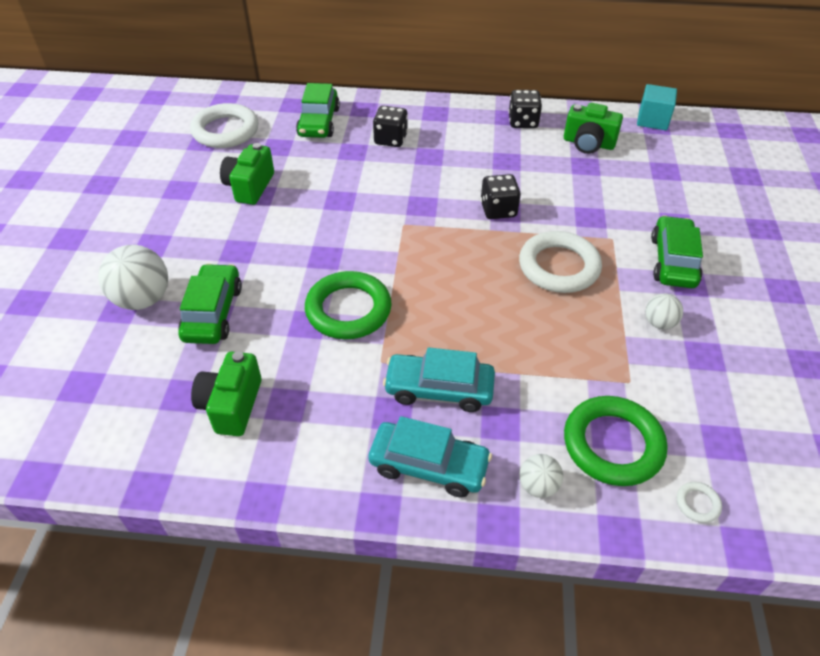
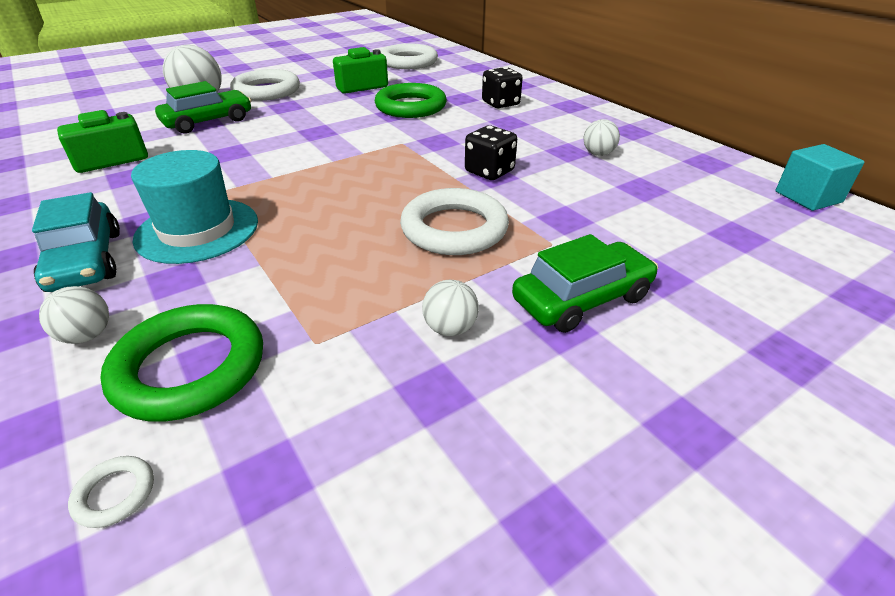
camera: 50 degrees right, 10 degrees down
green car [296,83,340,138] -> none
green ring [305,271,391,339] -> green ring moved to [375,83,447,118]
turquoise car [383,347,495,412] -> turquoise hat [131,150,258,264]
black dice [509,90,542,128] -> none
green camera [564,103,623,154] -> none
none -> white ring [230,69,300,101]
none -> white ball [583,119,620,156]

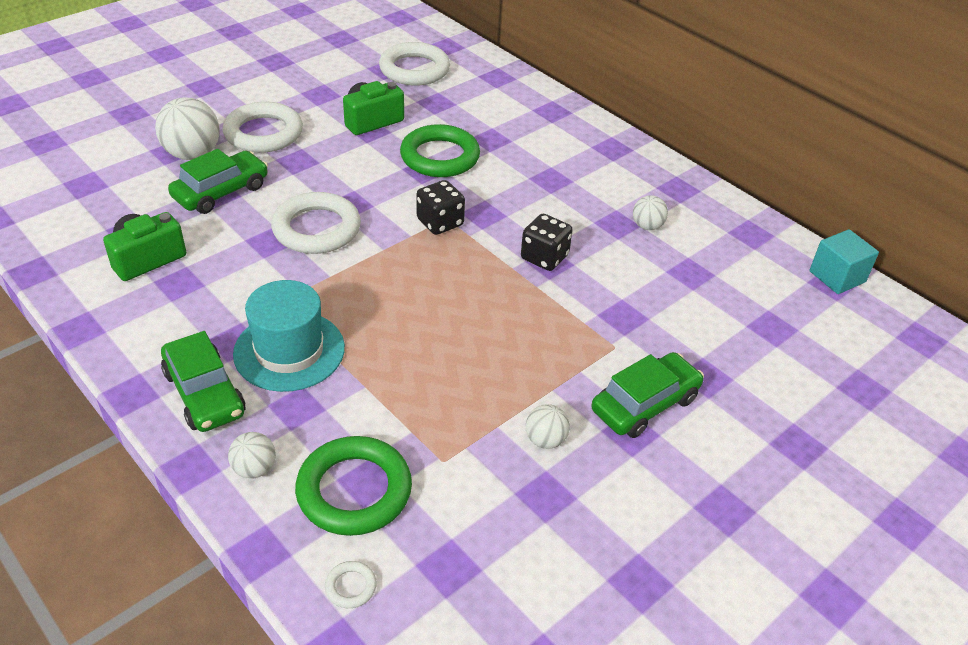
camera: 10 degrees left, 5 degrees up
turquoise car [32,192,120,292] -> green car [161,331,245,432]
white ring [400,188,509,255] -> white ring moved to [271,192,361,254]
black dice [482,67,523,108] -> black dice moved to [417,180,465,235]

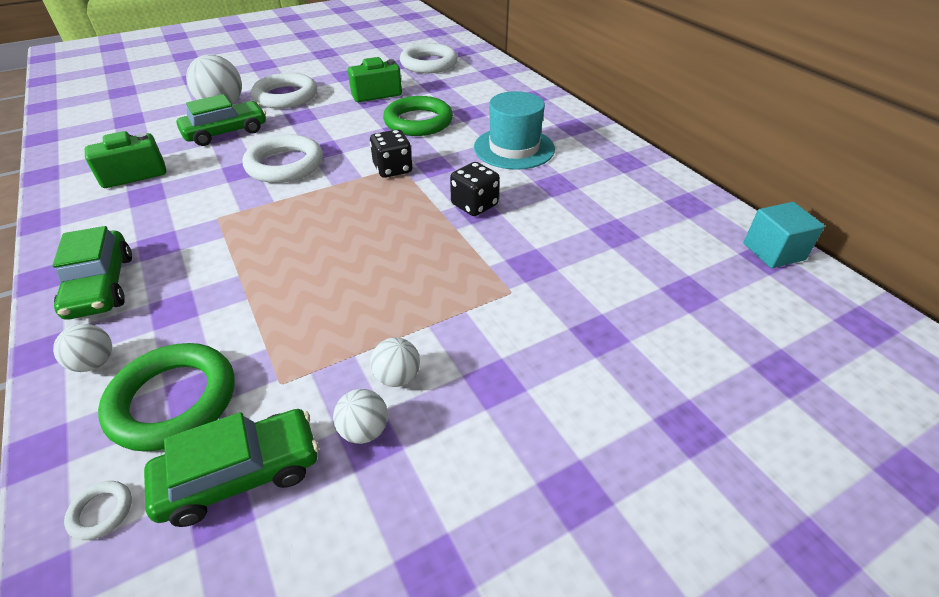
camera: 15 degrees right, 0 degrees up
turquoise hat [233,280,345,392] -> turquoise hat moved to [474,91,555,170]
green car [591,352,704,438] -> green car moved to [144,409,319,527]
white ball [633,195,668,230] -> white ball moved to [333,389,388,444]

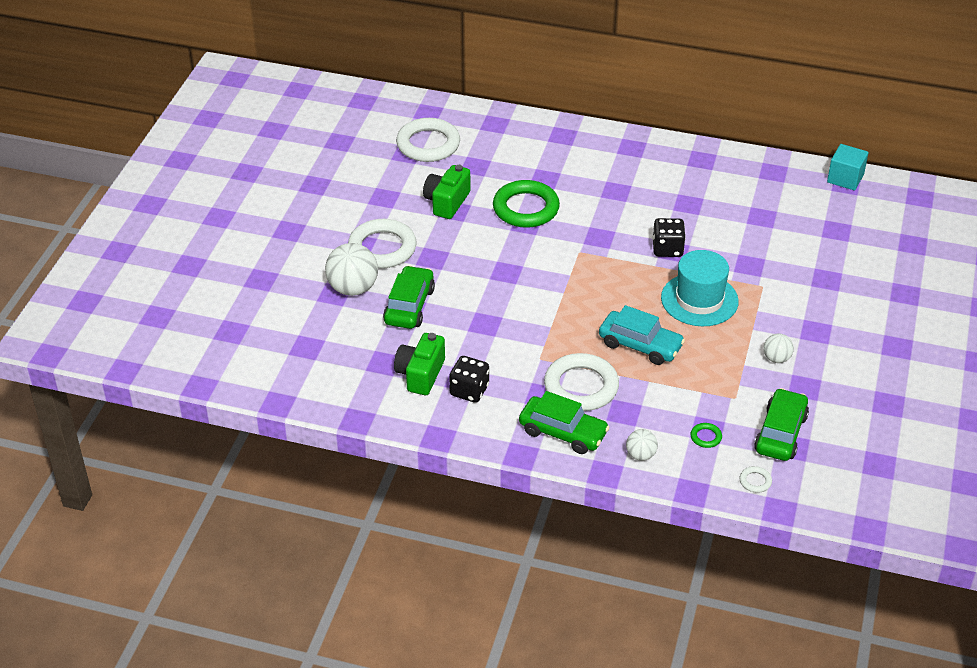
camera: 45 degrees left, 0 degrees up
green ring [98,343,234,452] -> green ring [690,423,722,448], size x0.41
white ring [243,134,323,183] -> white ring moved to [544,353,619,411]
white ball [333,389,388,444] -> none
black dice [370,129,412,178] -> black dice moved to [449,356,489,403]
turquoise hat [474,91,555,170] -> turquoise hat moved to [661,250,739,326]
none -> turquoise car [599,305,685,365]

